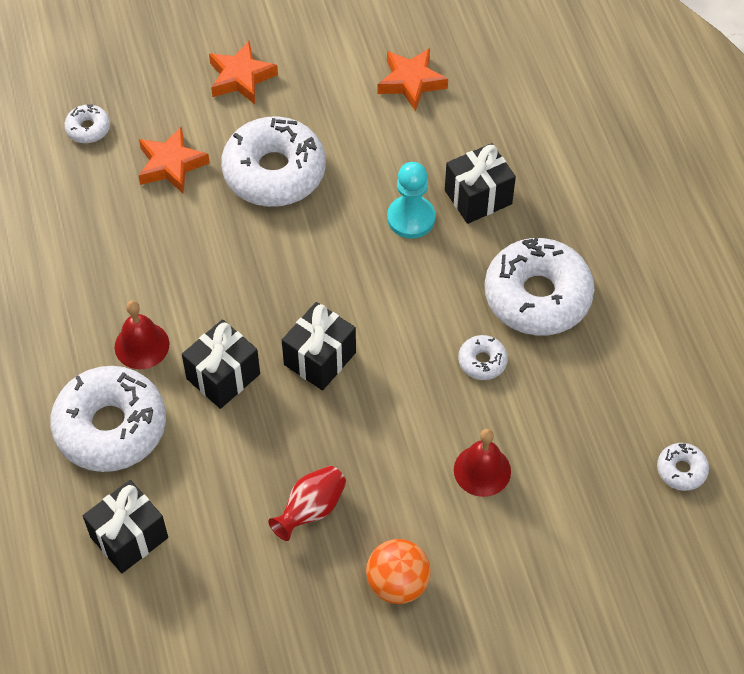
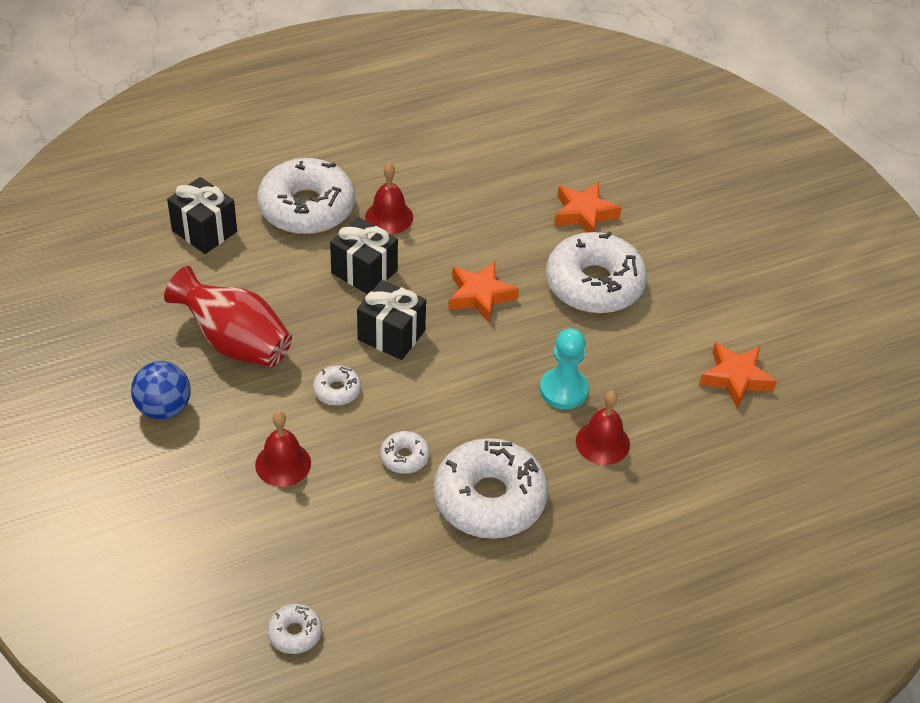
camera: 80 degrees right, 10 degrees down
white donut [64,104,110,143] -> white donut moved to [313,365,361,405]
orange star [209,41,278,104] -> orange star moved to [448,261,519,323]
red vase [268,466,346,541] -> red vase [164,266,292,367], size x1.67
orange ball [366,539,431,604] -> blue ball [131,361,191,420]
black gift [445,143,516,224] -> red bell [576,390,630,465]

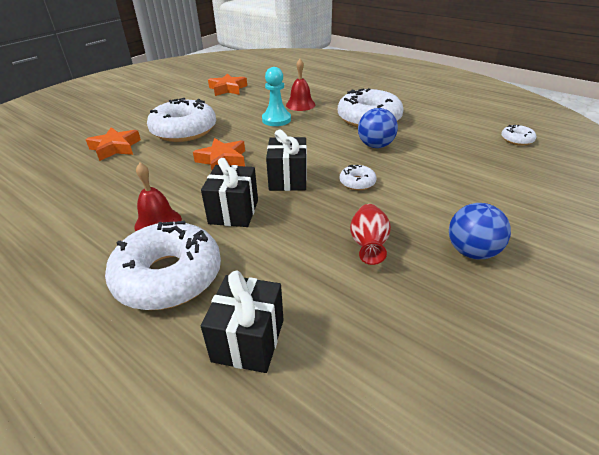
camera: 115 degrees left, 10 degrees down
red vase [164,266,292,367] -> red vase [350,204,391,265], size x0.60
red bell [255,411,311,487] -> none
white donut [380,431,430,474] -> blue ball [358,108,398,148]

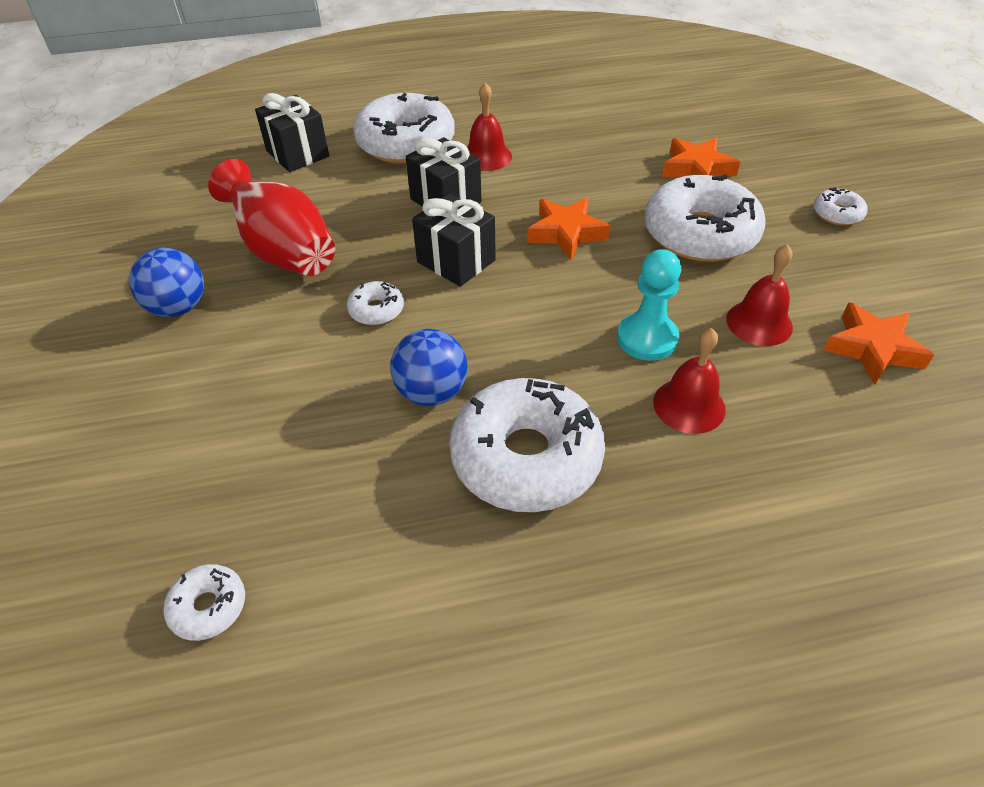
camera: 130 degrees right, 10 degrees up
red vase [350,204,391,265] -> red vase [208,159,335,276], size x1.67
none -> red bell [726,244,793,346]
none -> white donut [814,187,868,226]

